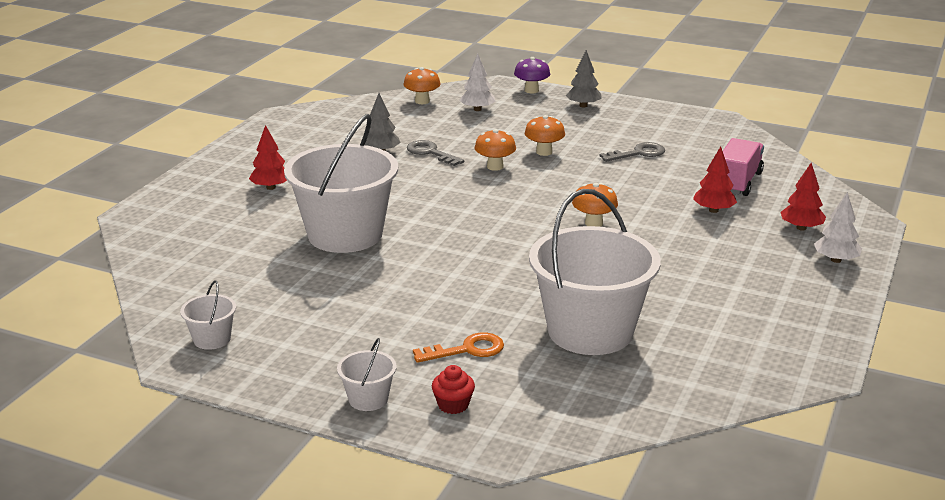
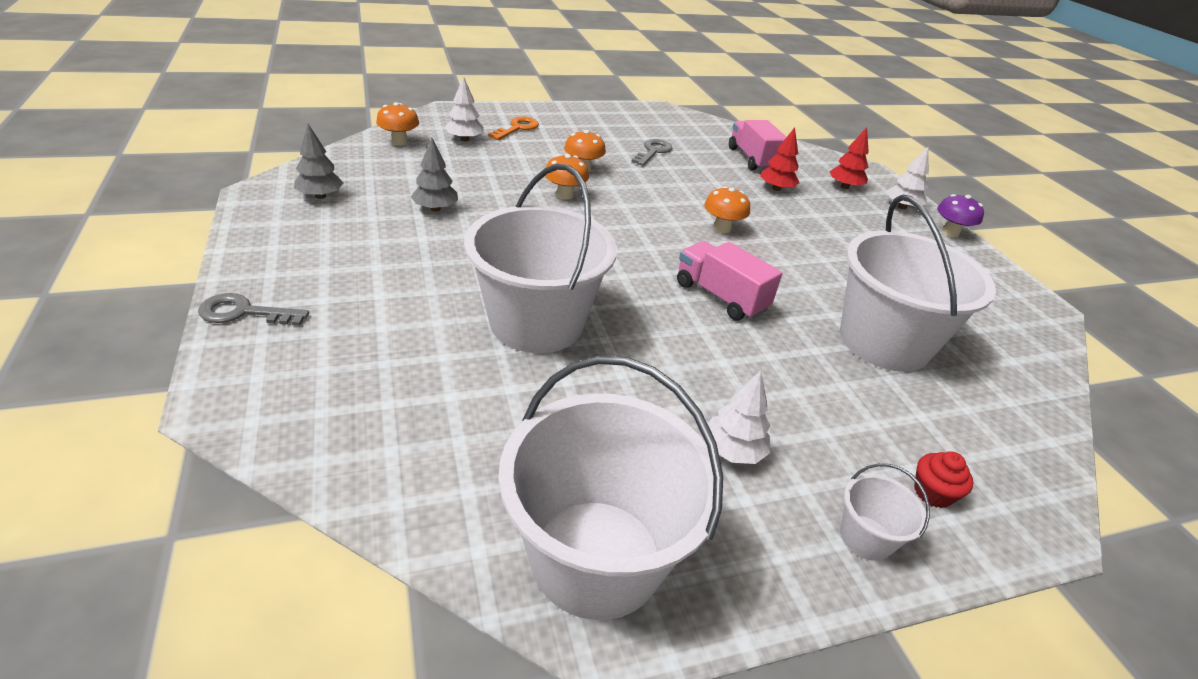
camera: 45 degrees left, 10 degrees up
white bucket [180,280,236,350] -> white bucket [499,356,723,620], size x2.36
red tree [249,125,287,190] -> none
grey key [407,140,464,166] -> grey key moved to [198,293,309,326]
orange key [413,332,504,363] -> orange key moved to [488,117,539,140]
purple mushroom [514,57,550,93] -> purple mushroom moved to [937,194,984,238]
grey tree [566,50,602,107] -> grey tree moved to [294,124,343,199]
none -> pink truck [677,241,783,320]
none -> white tree [708,371,771,464]

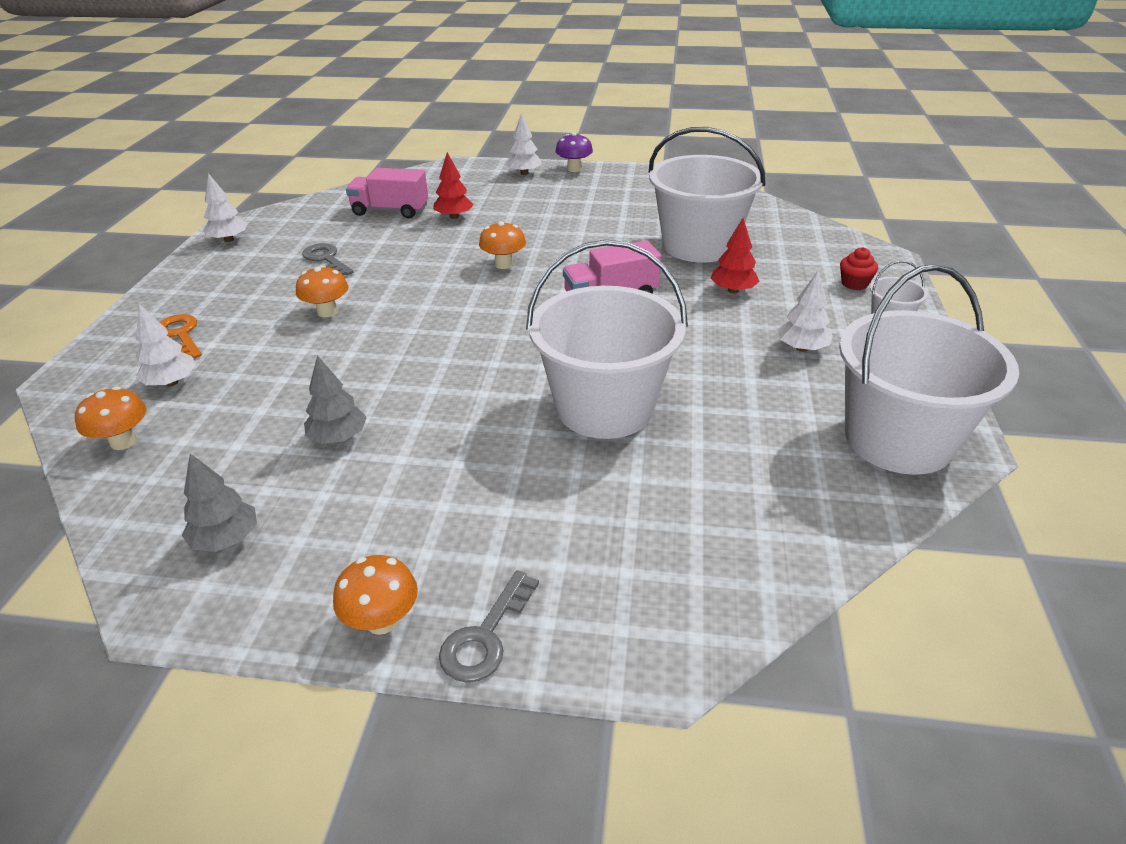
camera: 60 degrees left, 0 degrees up
orange mushroom [545,154,589,200] -> orange mushroom moved to [333,555,418,635]
red tree [829,127,869,189] -> red tree moved to [710,218,760,293]
none -> white tree [203,173,247,242]

